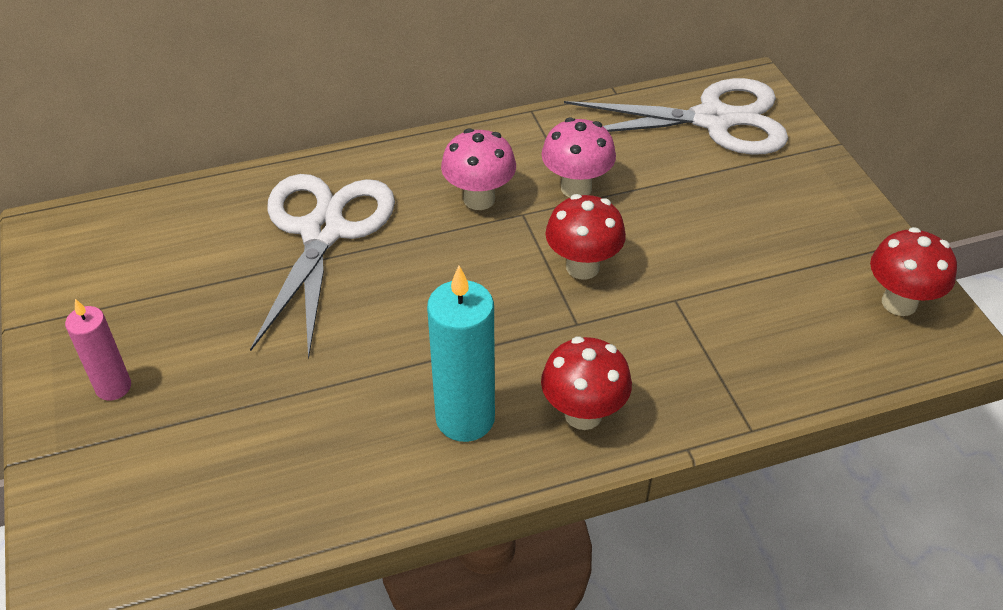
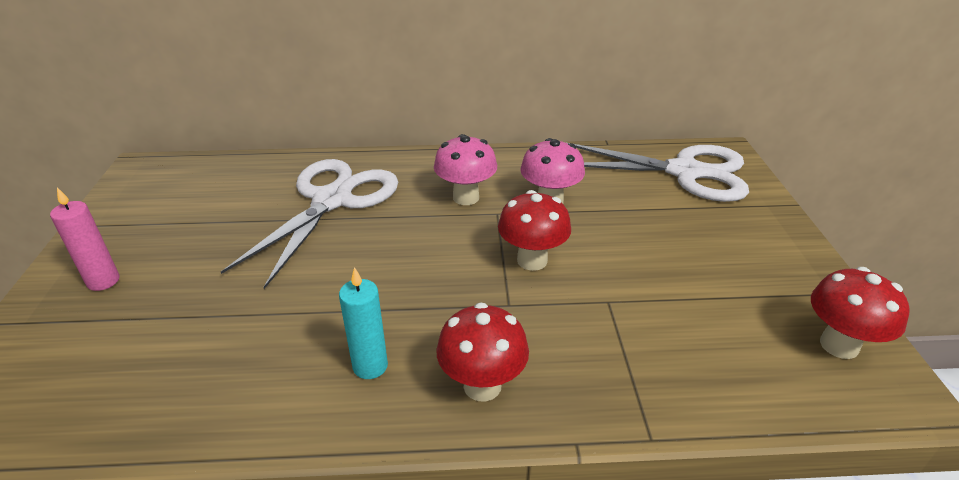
camera: 15 degrees right, 10 degrees down
turquoise candle [427,266,495,442] -> turquoise candle [339,267,388,379], size x0.61

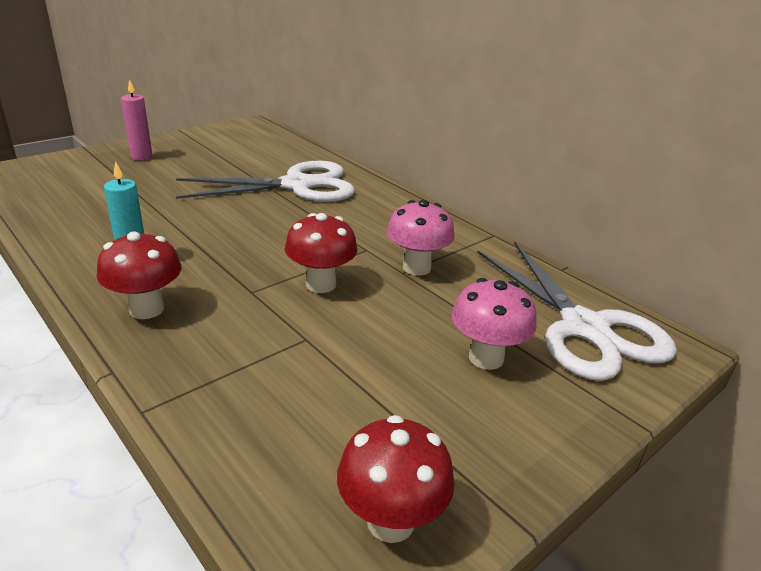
camera: 50 degrees right, 5 degrees down
pink mushroom [434,134,497,205] -> pink mushroom moved to [452,278,537,370]

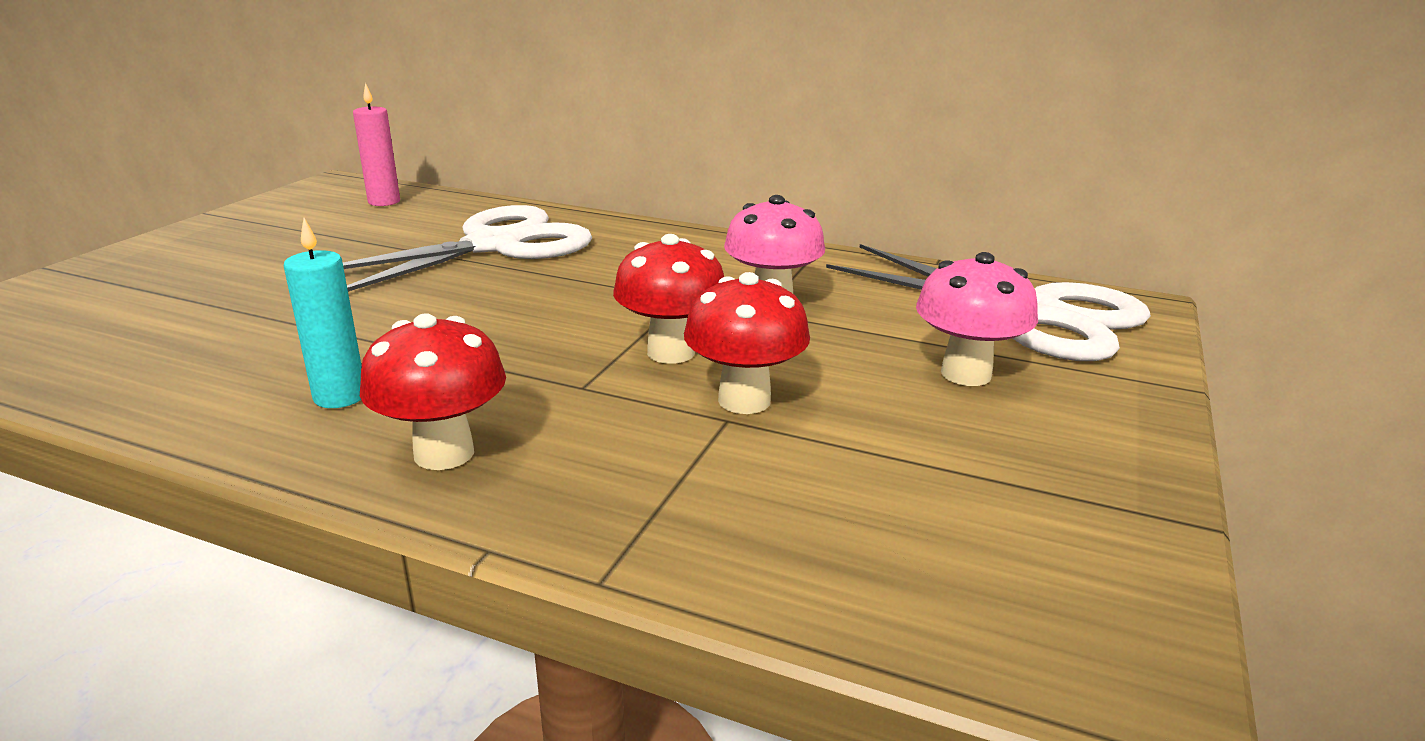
camera: 25 degrees left, 5 degrees down
pink candle [121,79,153,160] -> pink candle moved to [353,83,400,206]
red mushroom [337,415,455,543] -> red mushroom moved to [684,272,810,414]

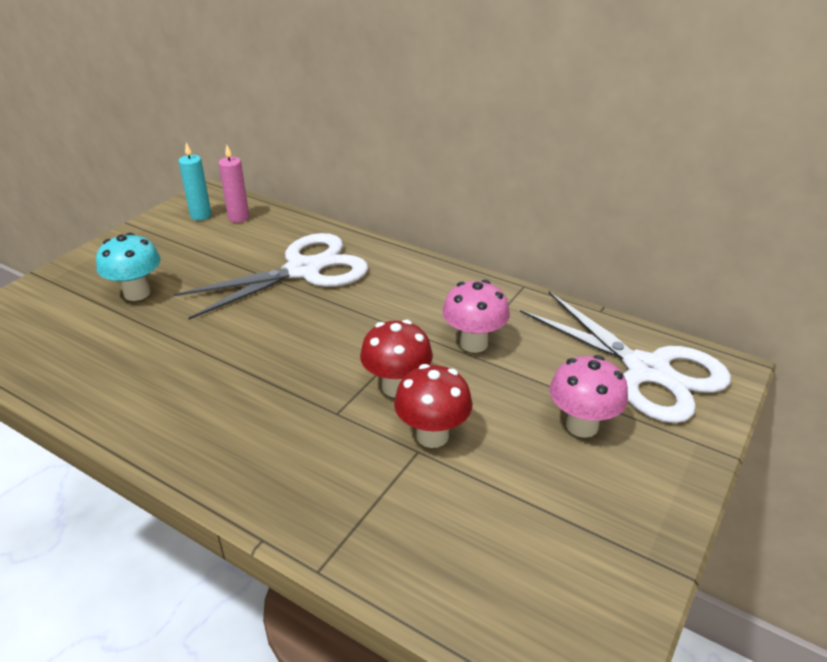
camera: 10 degrees right, 10 degrees up
turquoise candle [283,218,362,408] -> turquoise candle moved to [179,143,211,220]
red mushroom [360,313,506,470] -> none
none -> turquoise mushroom [96,233,161,301]

